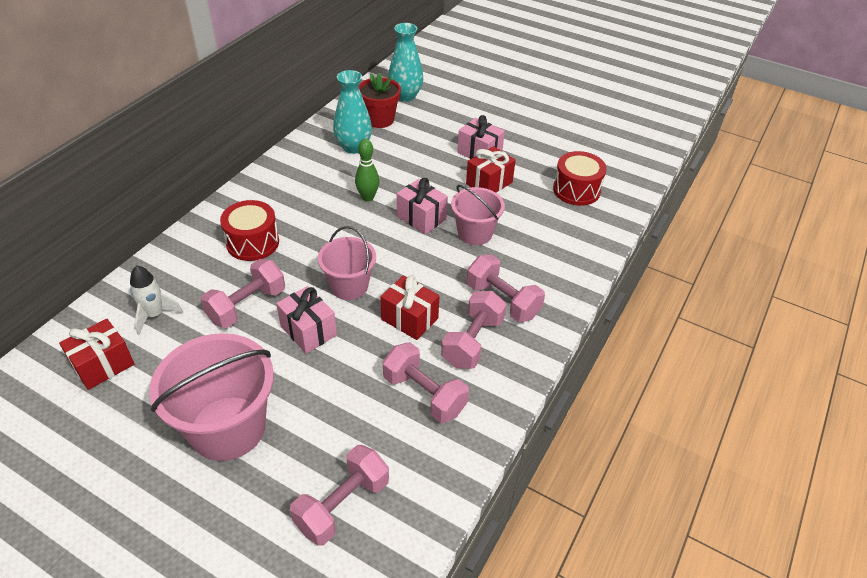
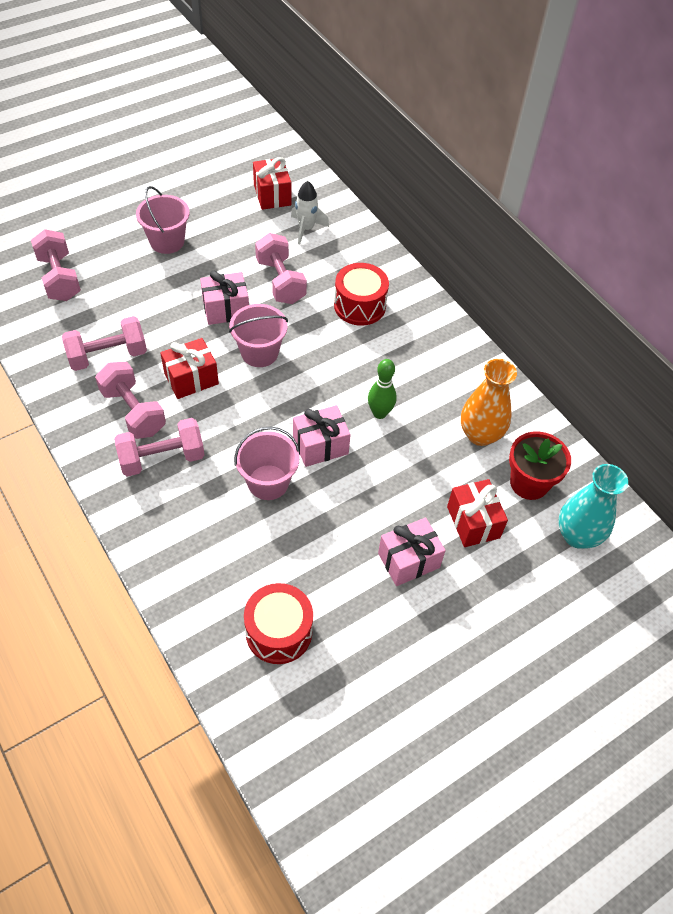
camera: 115 degrees right, 10 degrees up
pink bucket [149,333,274,461] -> pink bucket [136,186,190,254], size x0.60
turquoise vase [333,70,372,154] -> orange vase [461,359,517,446]
red gift [466,146,516,192] -> red gift moved to [447,479,508,547]

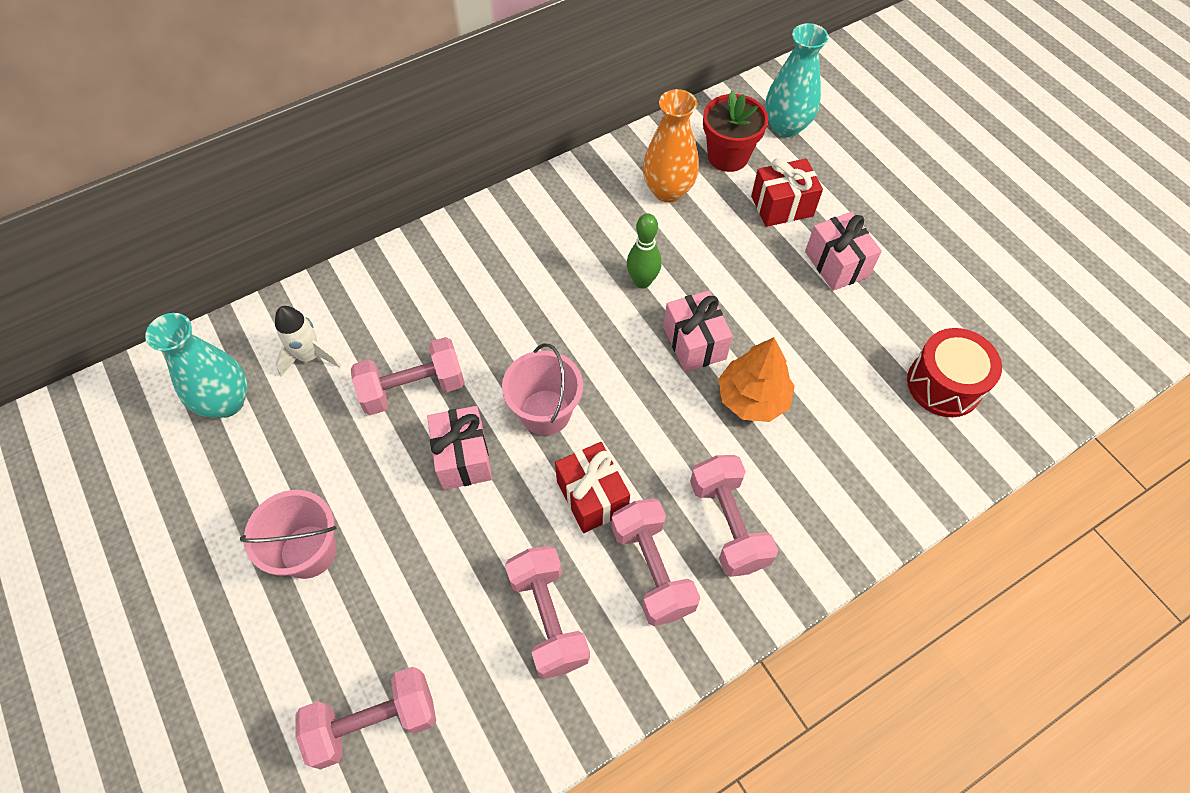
camera: 85 degrees left, 5 degrees up
pink dumbbell [95,362,166,439] -> pink dumbbell turned 75 degrees counterclockwise [611,499,700,626]
pink bucket [234,427,300,500] -> orange tree [718,337,795,422]
red gift [253,157,291,210] -> turquoise vase [145,313,248,418]
red drum [334,263,389,326] -> none

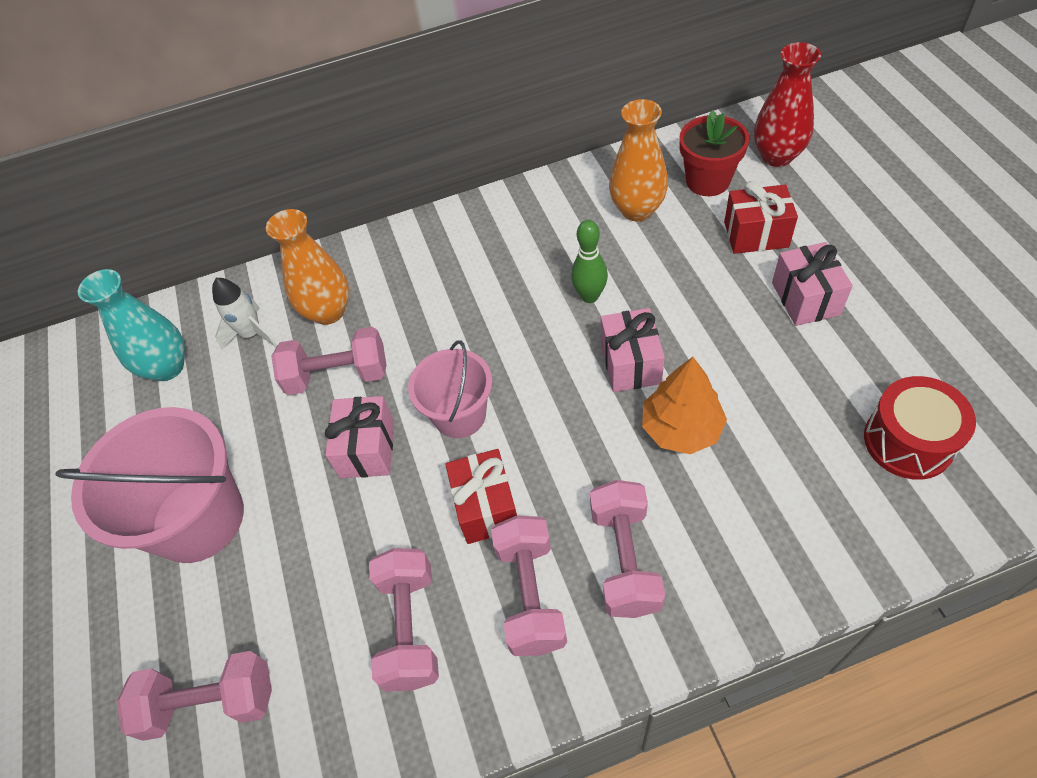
camera: 20 degrees right, 5 degrees down
pink bucket [240,490,337,579] -> pink bucket [55,407,244,563], size x1.66
turquoise vase [765,23,829,137] -> red vase [754,42,821,167]
none -> orange vase [266,209,349,325]

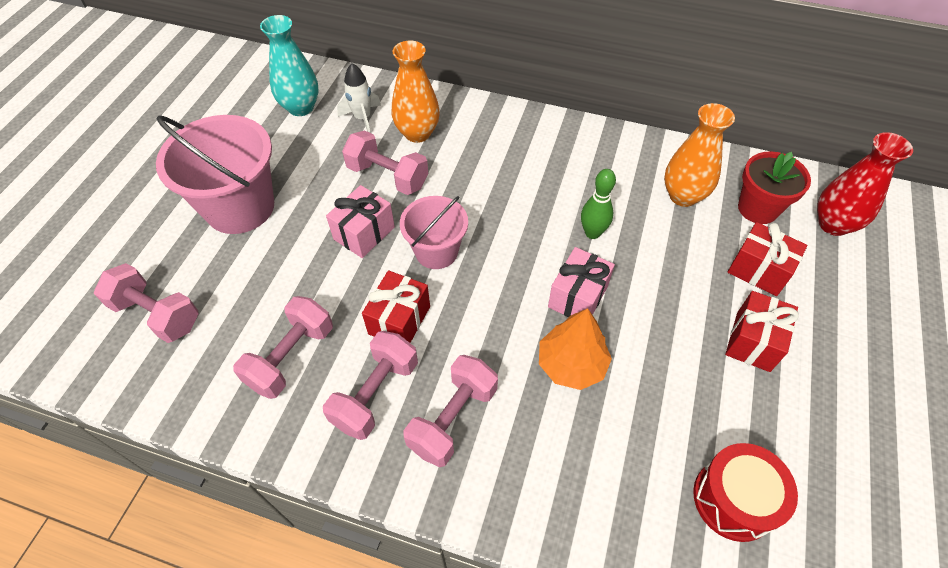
camera: 30 degrees right, 0 degrees up
pink gift [772,242,853,326] -> red gift [725,291,799,372]

